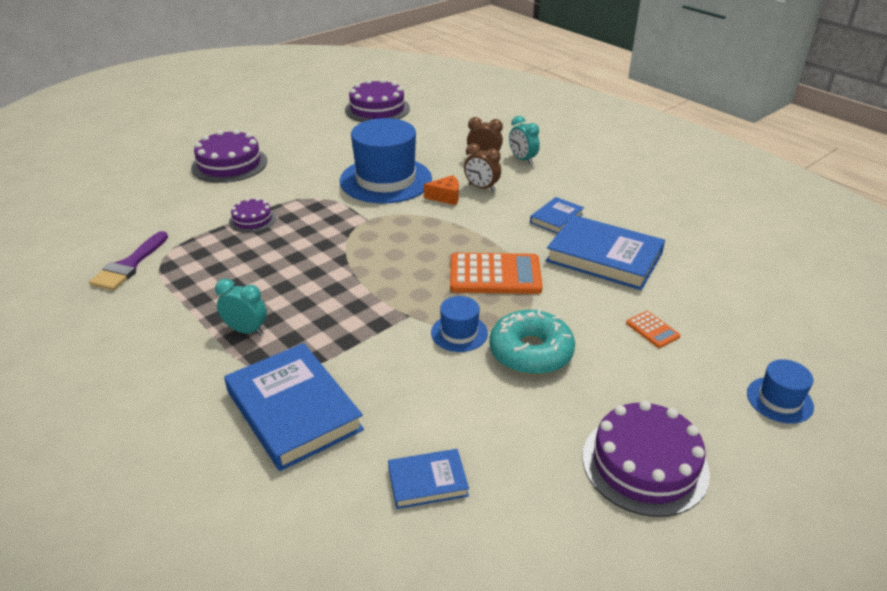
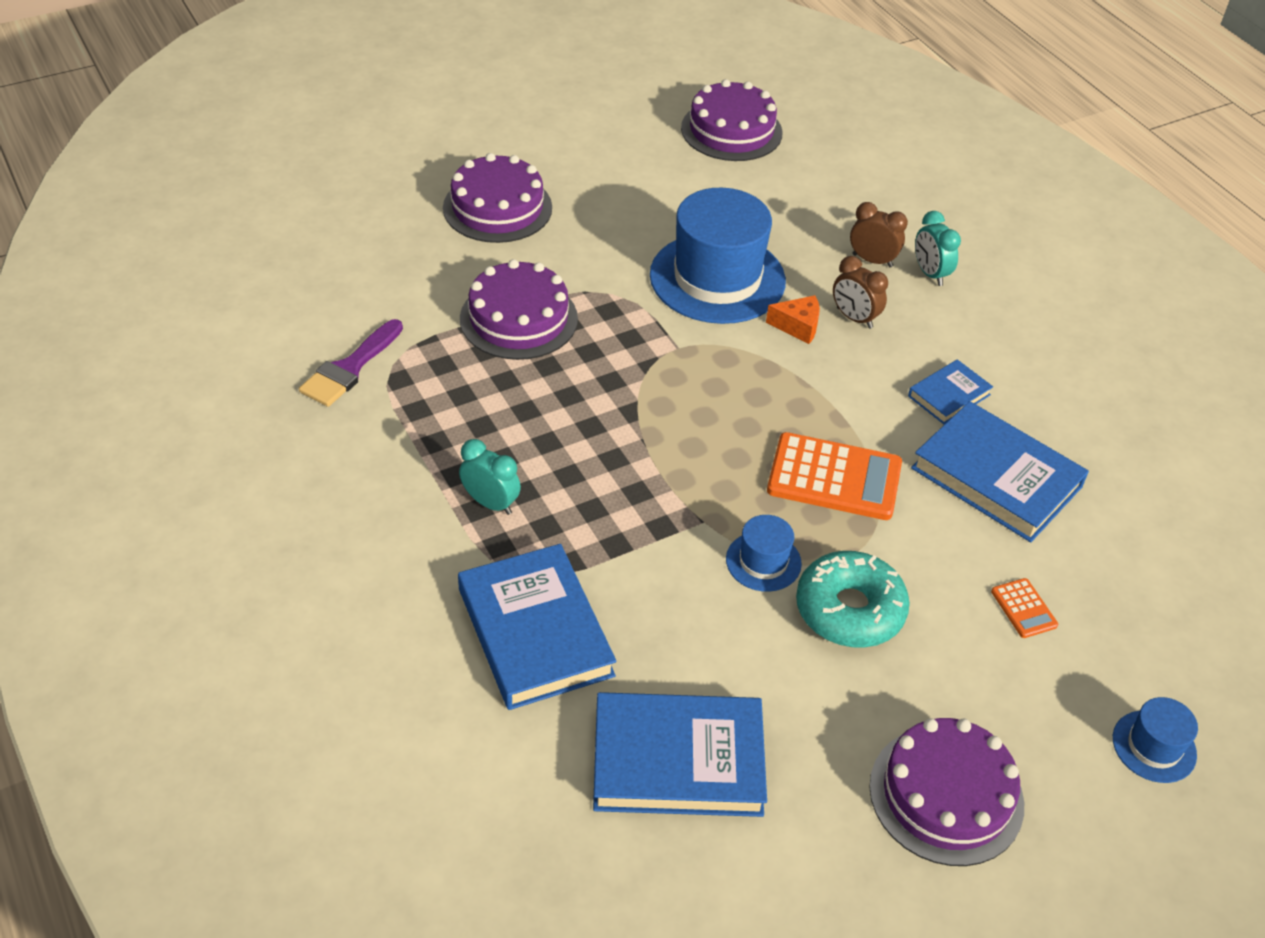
camera: 10 degrees right, 10 degrees up
purple cake [229,198,276,233] -> purple cake [460,259,578,360], size x1.81
blue book [388,449,469,509] -> blue book [593,692,767,817], size x1.92

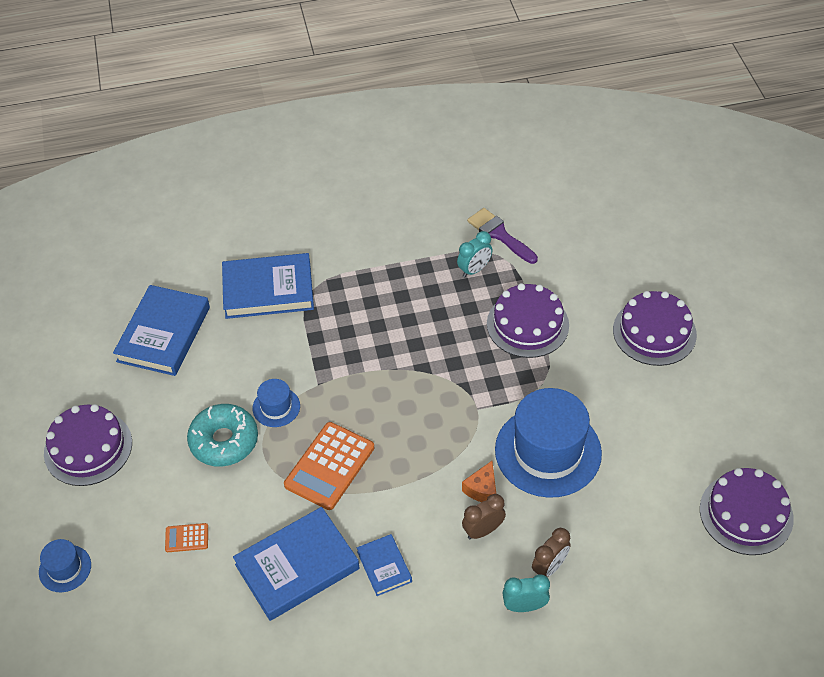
camera: 110 degrees right, 5 degrees up
turquoise clock [459,439,521,515] -> turquoise clock moved to [457,231,492,277]

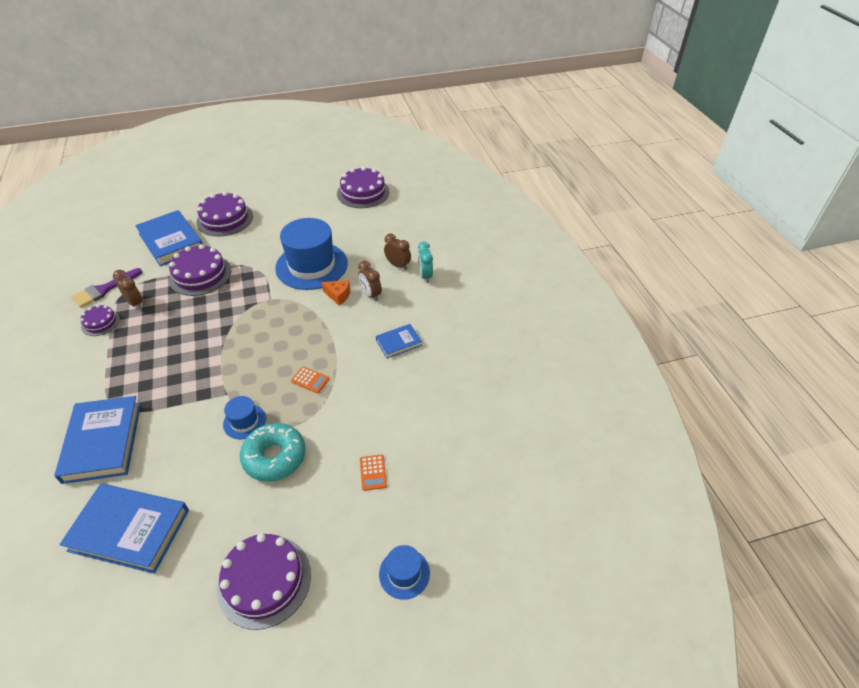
camera: 95 degrees left, 5 degrees down
blue book [233,507,359,621] -> blue book moved to [135,210,203,266]
orange calculator [284,422,374,510] -> orange calculator [291,366,329,393], size x0.47
turquoise clock [457,231,492,277] -> brown clock [113,270,143,309]
none -> purple cake [80,305,120,336]

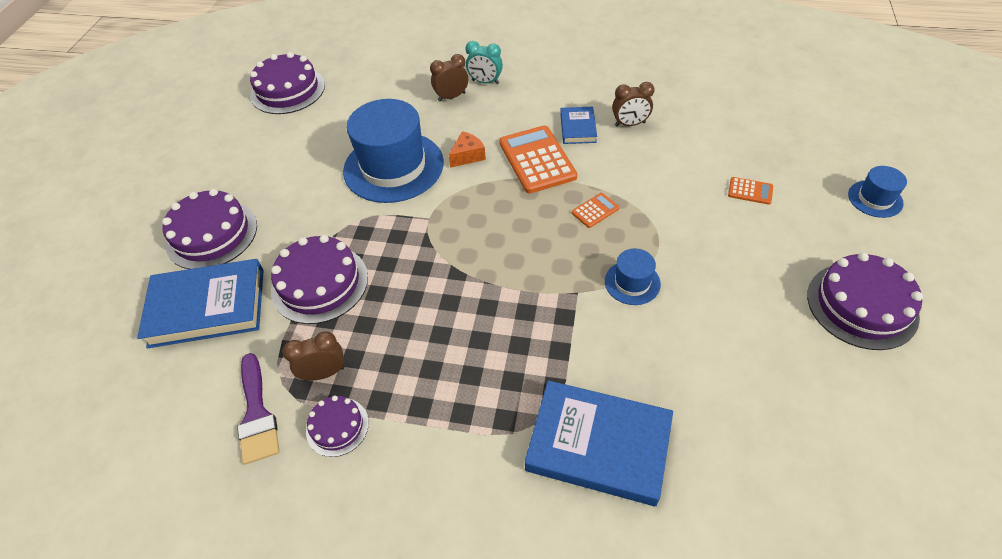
camera: 60 degrees left, 5 degrees up
blue book [59,483,189,574] -> none
turquoise donut [240,423,306,481] -> none
brown clock [358,261,382,301] -> brown clock moved to [612,82,655,126]
none -> orange calculator [499,125,577,194]

